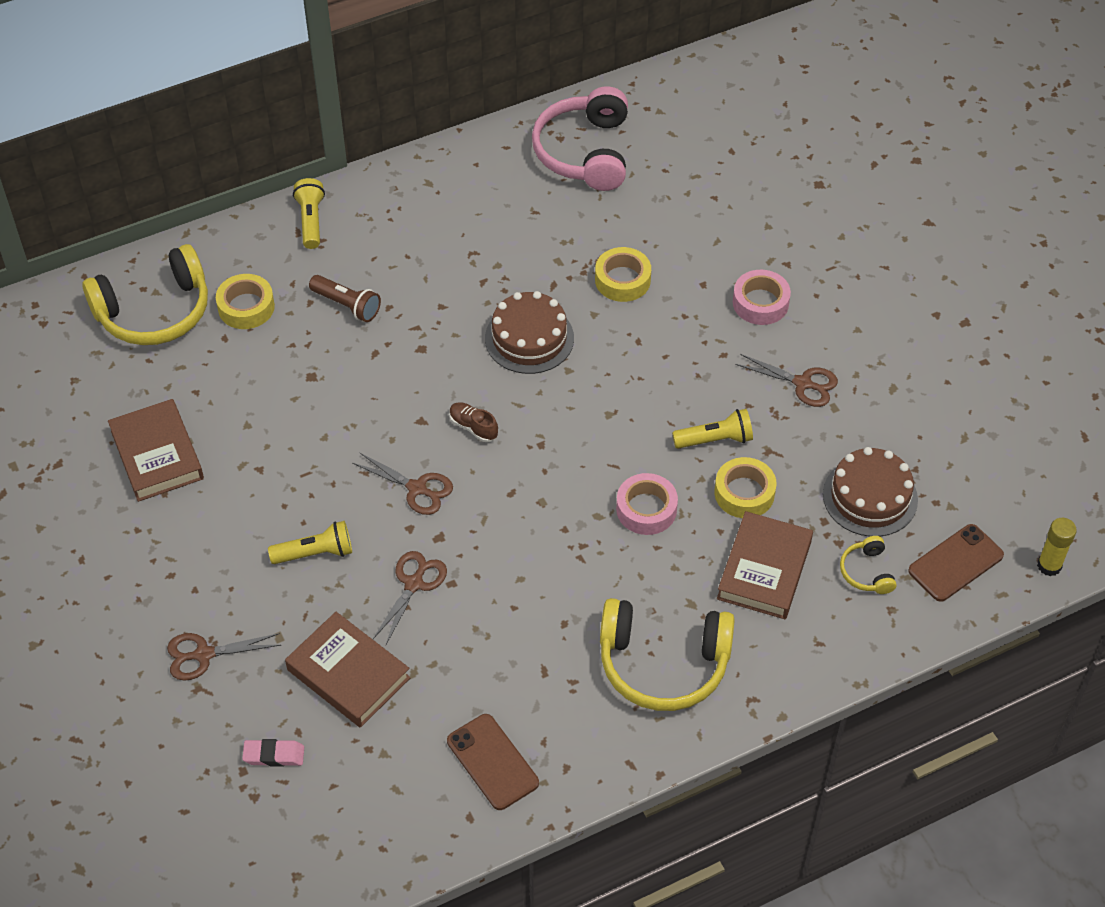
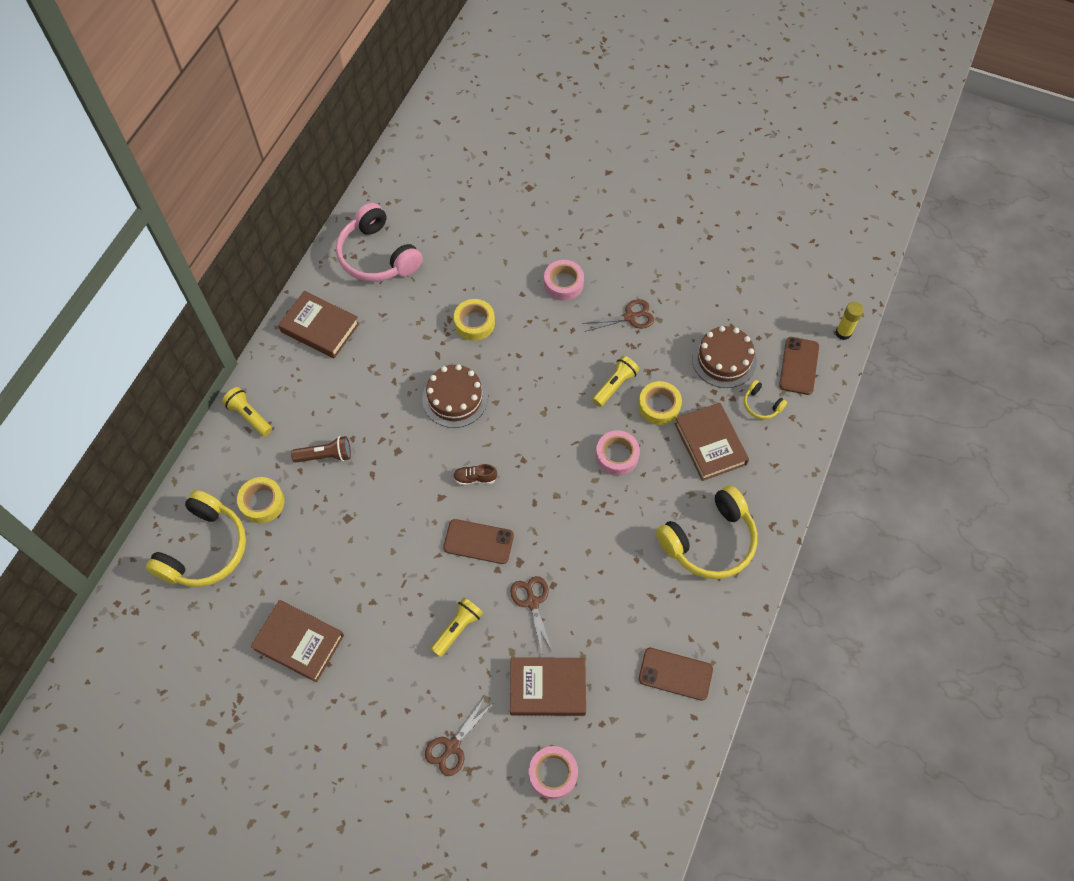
camera: 40 degrees left, 10 degrees up
pink eraser [242,739,304,767] -> pink tape [529,746,578,799]
brown scissors [352,452,453,515] -> brown phone [443,519,514,564]
none -> brown book [278,291,360,358]

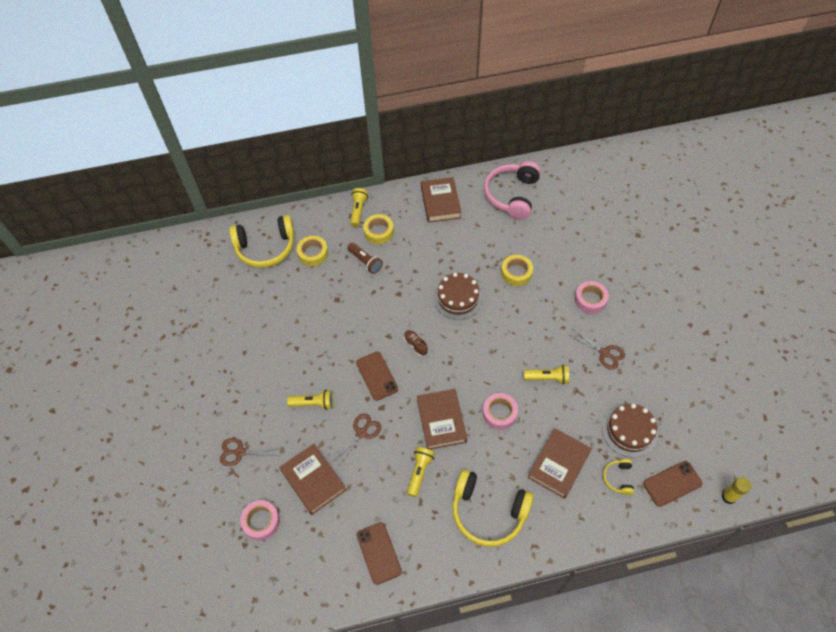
camera: 55 degrees right, 5 degrees down
brown book [251,600,344,683] -> brown book moved to [417,389,467,450]
yellow tape [638,381,682,425] -> yellow tape moved to [363,214,394,244]
none -> yellow flashlight [407,447,435,497]

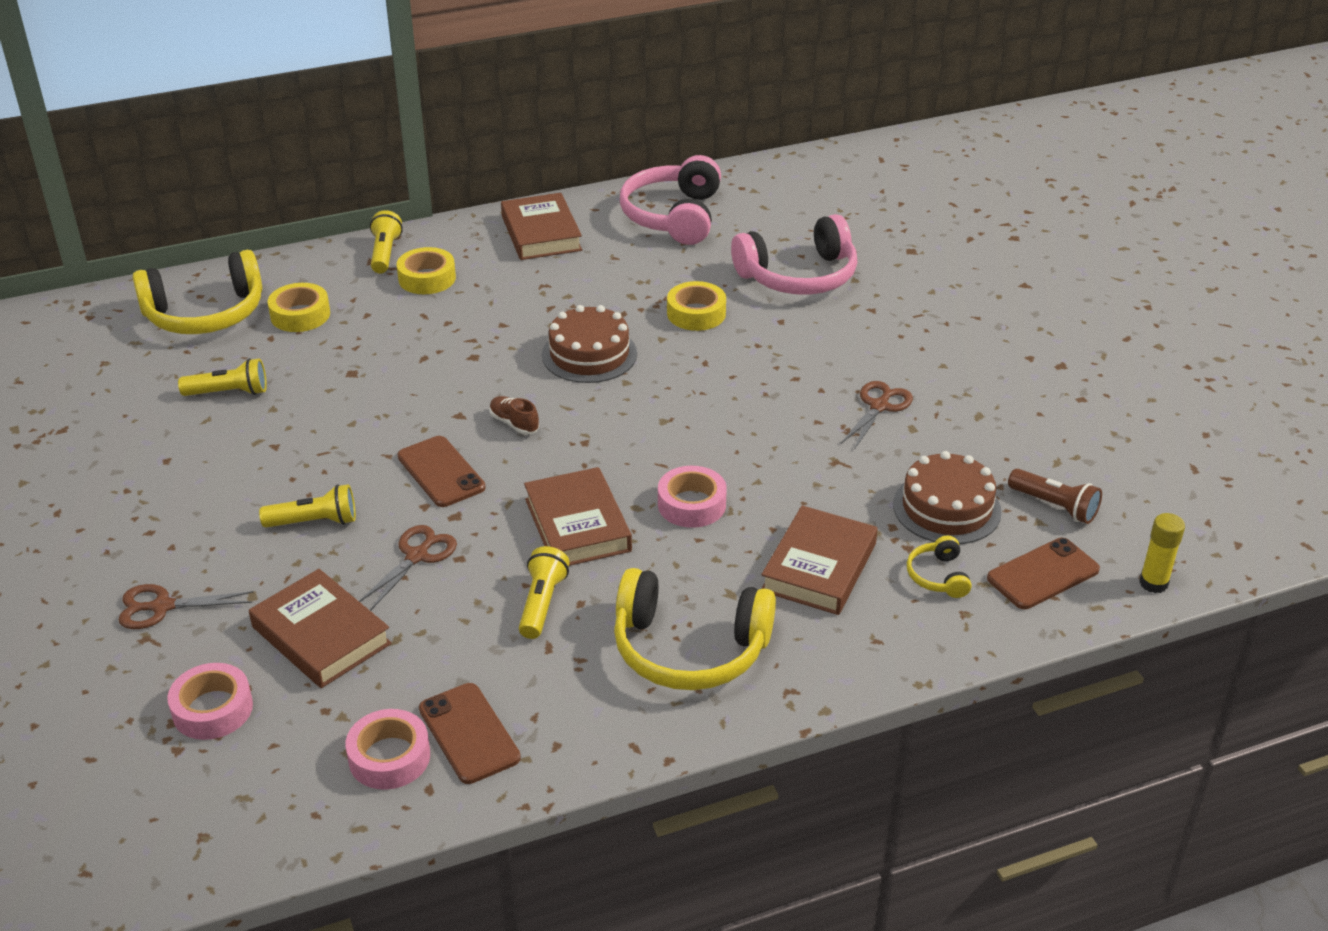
camera: 10 degrees left, 20 degrees down
brown flashlight [347,243,383,274] -> brown flashlight moved to [1008,469,1102,524]
yellow flashlight [524,364,569,384] -> yellow flashlight moved to [178,358,267,396]
brown scissors [570,329,625,369] -> brown scissors turned 90 degrees counterclockwise [841,381,913,450]
pink tape [575,281,609,314] -> pink tape moved to [345,709,430,790]
none -> pink headphones [731,214,857,295]

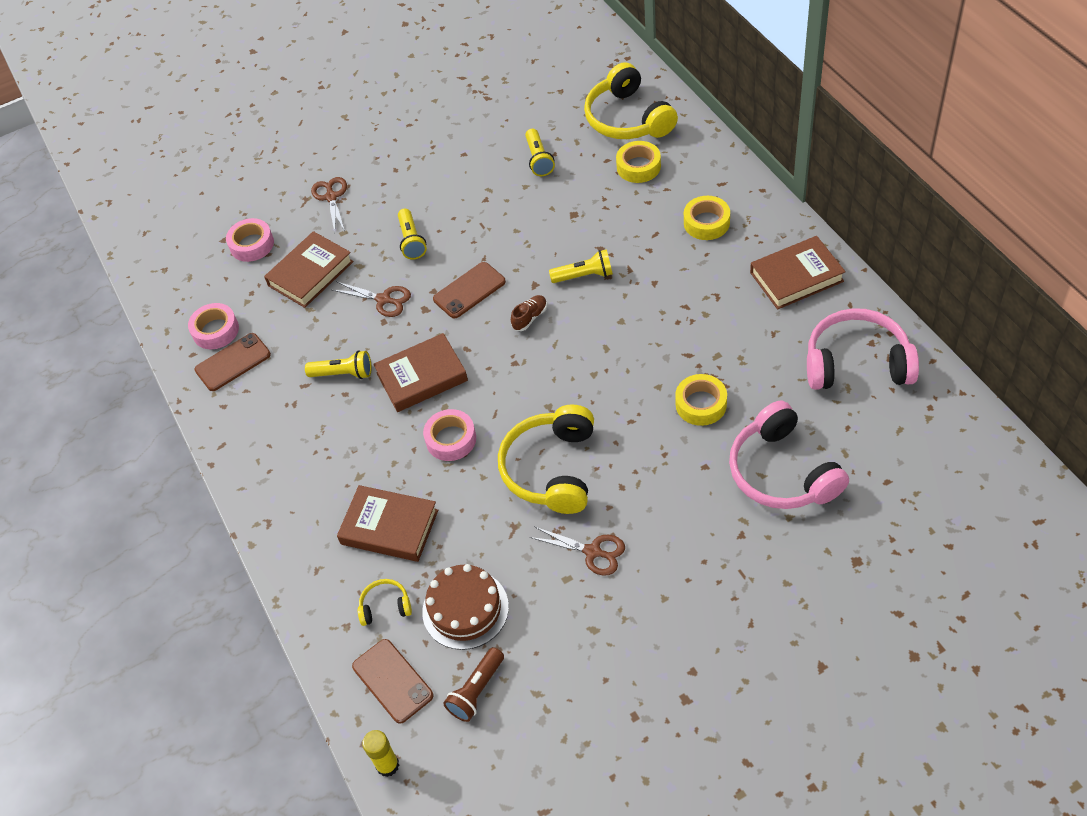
camera: 90 degrees right, 15 degrees up
yellow flashlight [370,210,403,274] -> yellow flashlight moved to [549,249,613,283]
brown cake [542,305,637,383] -> none
yellow headphones [614,568,776,690] -> yellow headphones moved to [498,404,594,514]

